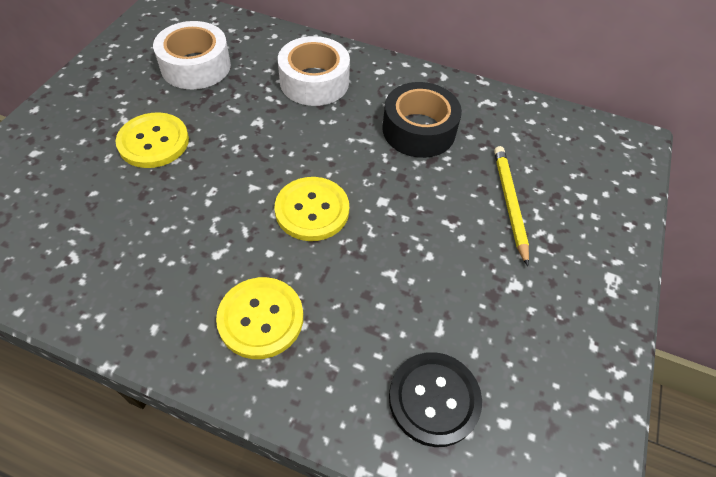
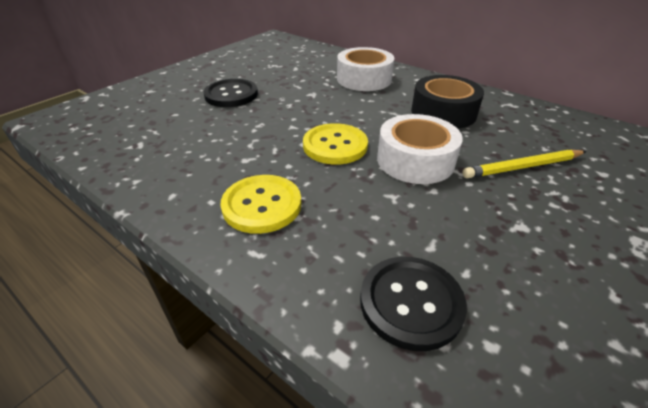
camera: 20 degrees right, 15 degrees down
yellow button [116,112,189,168] -> black button [203,79,258,107]
white tape [153,21,231,89] -> white tape moved to [377,114,463,184]
yellow pencil [494,146,529,266] -> yellow pencil turned 120 degrees counterclockwise [462,150,587,178]

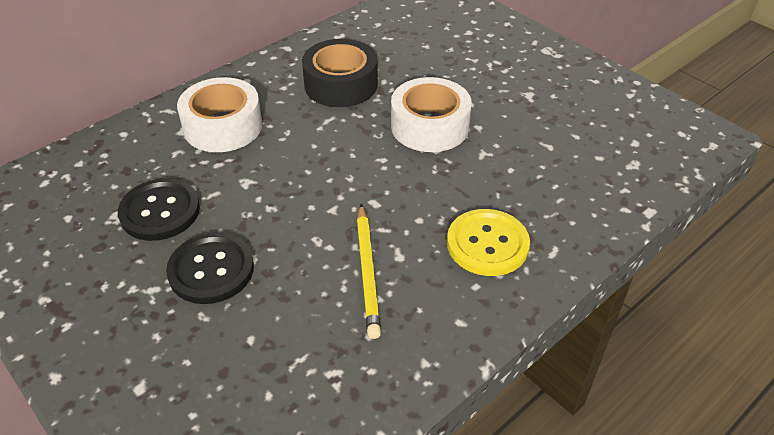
camera: 80 degrees left, 5 degrees up
yellow button [303,123,368,165] -> none
black button [360,257,467,351] -> black button moved to [118,178,200,241]
yellow pencil [462,150,587,178] -> yellow pencil moved to [357,204,381,339]

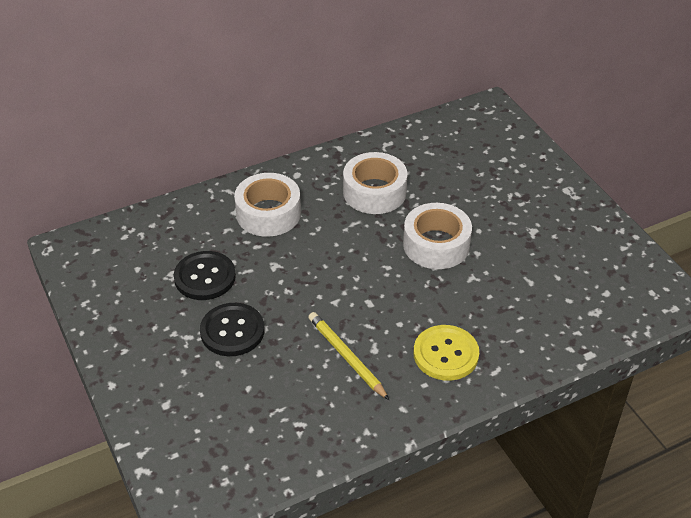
camera: 15 degrees right, 0 degrees up
black tape [302,39,378,107] -> white tape [343,152,408,214]
yellow pencil [357,204,381,339] -> yellow pencil turned 135 degrees clockwise [308,312,389,400]

